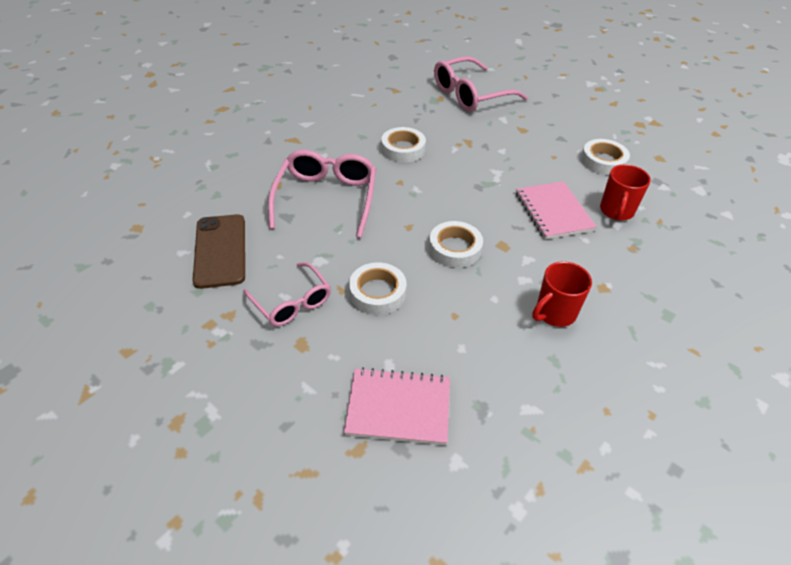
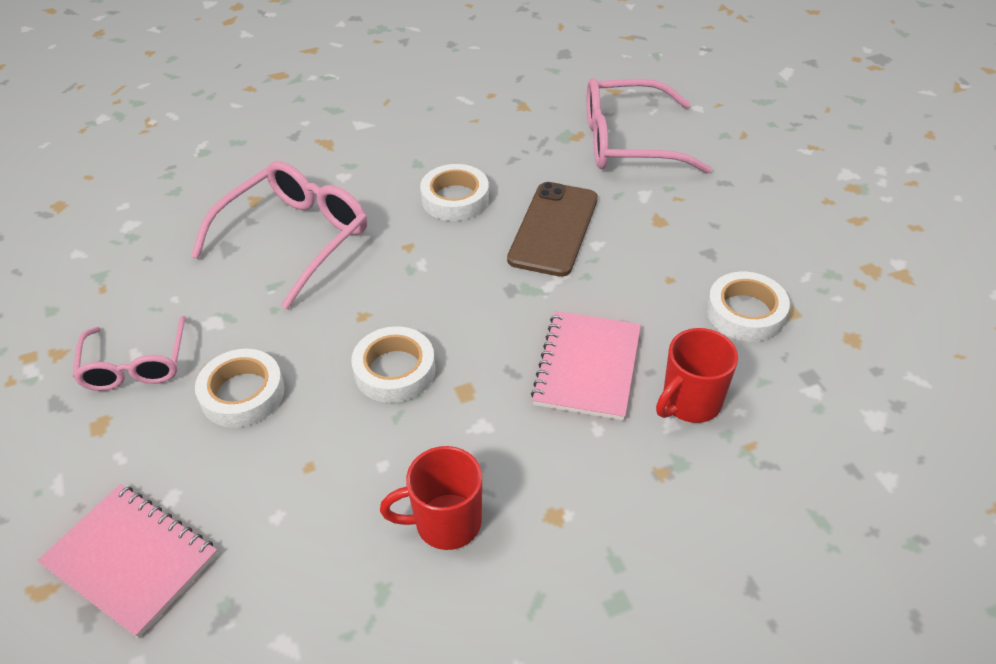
camera: 30 degrees right, 0 degrees up
brown phone [193,214,245,289] -> brown phone moved to [507,182,598,277]

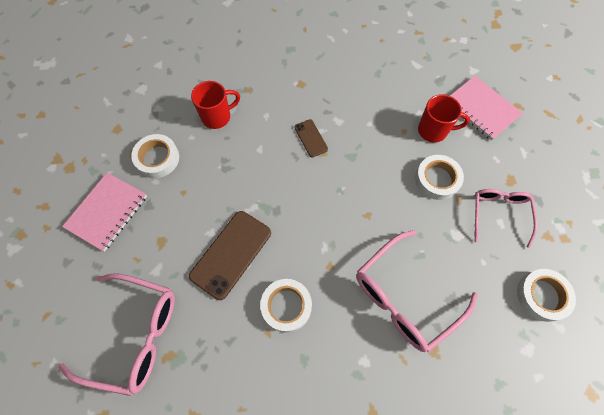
camera: 165 degrees left, 20 degrees up
white tape [351,326,436,403] -> white tape moved to [517,269,576,322]
red mug [380,446,482,550] -> red mug moved to [418,94,470,143]
pink notebook [531,311,641,421] -> pink notebook moved to [62,173,147,252]
none -> brown phone [294,119,328,157]

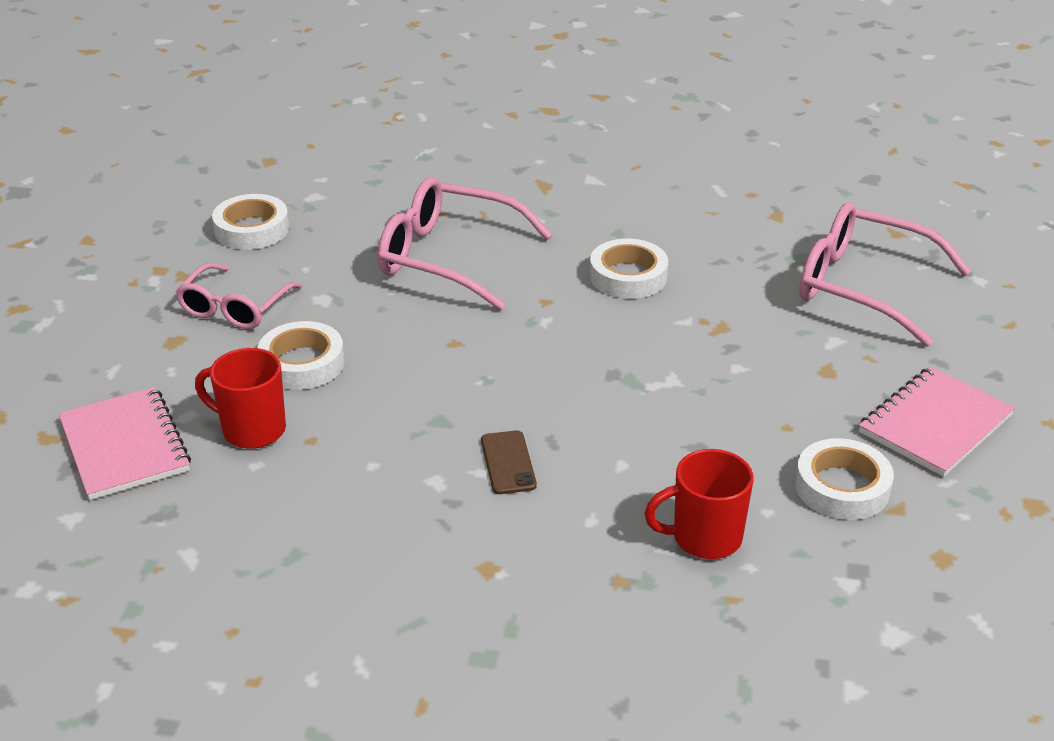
camera: 165 degrees left, 30 degrees down
brown phone [189,211,271,300] -> none
pink glasses [356,230,478,352] -> pink glasses turned 135 degrees counterclockwise [378,177,552,310]

